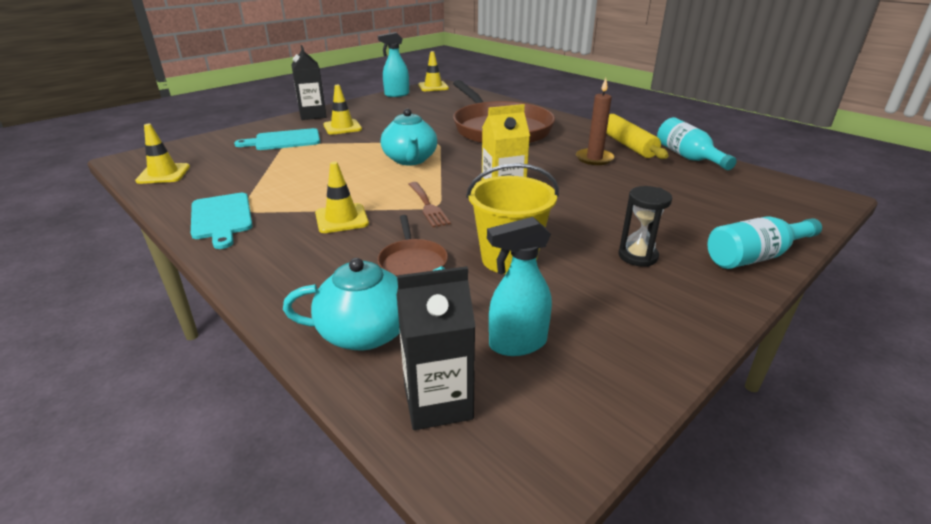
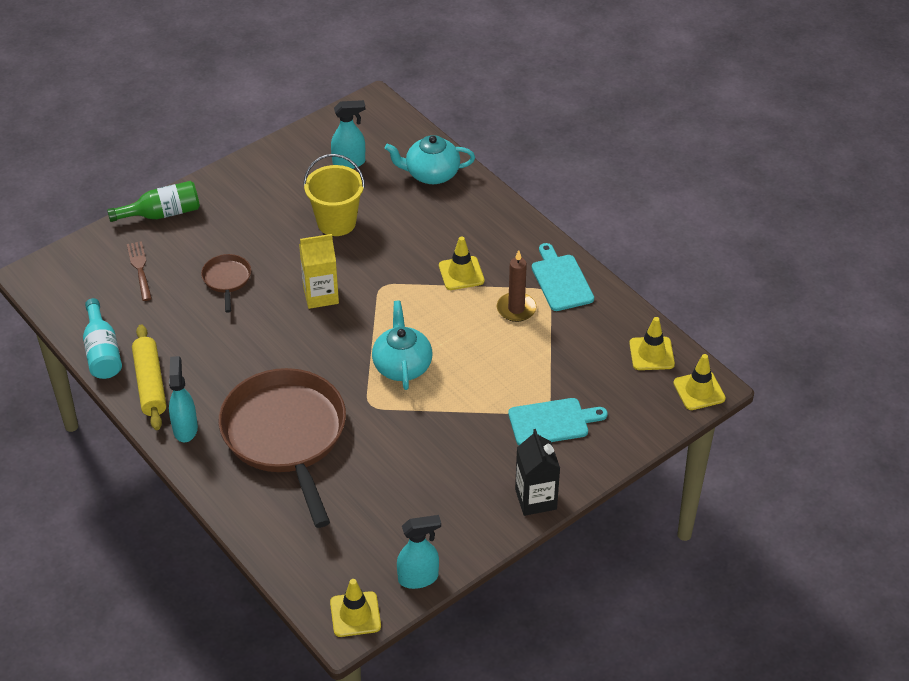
camera: 175 degrees left, 15 degrees up
yellow traffic cone [323,85,362,135] -> yellow traffic cone moved to [673,354,726,410]
brown pan [378,215,448,276] -> brown pan moved to [201,254,251,313]
black carton [396,266,476,430] -> none
brown fork [408,182,451,227] -> brown fork moved to [127,241,152,301]
brown candle [576,78,615,165] -> brown candle moved to [497,250,536,322]
black hourglass [618,186,672,267] -> none
turquoise bottle [707,216,822,269] -> green bottle [107,181,200,222]
none -> turquoise spray bottle [169,356,198,442]

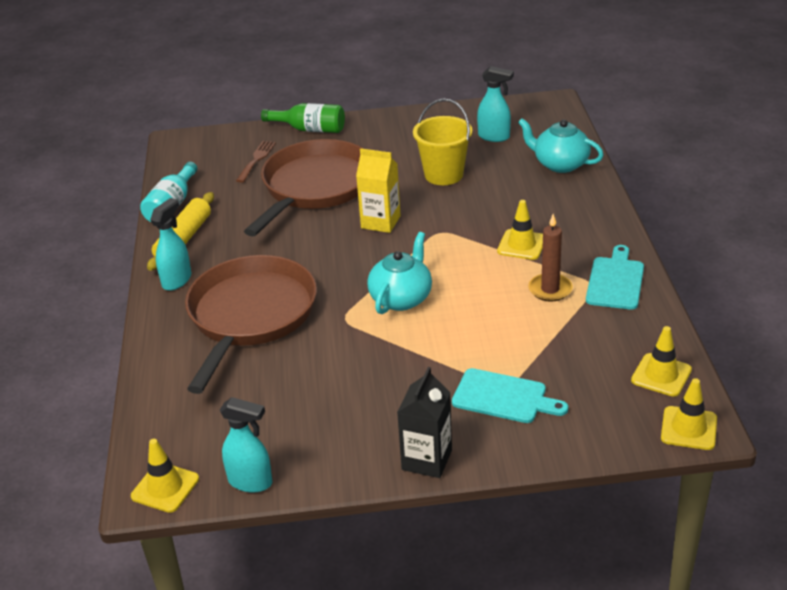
camera: 35 degrees right, 10 degrees down
brown pan [201,254,251,313] -> brown pan [244,139,364,237], size x2.34

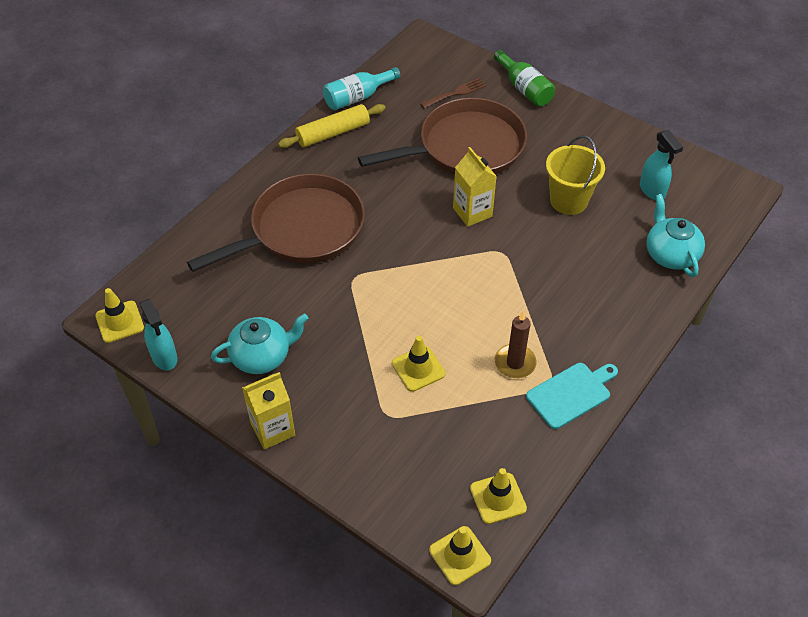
camera: 40 degrees right, 15 degrees up
turquoise spray bottle [150,198,191,291] -> none
turquoise teapot [367,232,432,314] -> turquoise teapot moved to [211,314,308,374]
black carton [397,367,452,478] -> yellow carton [242,372,295,450]
turquoise cutting board [452,368,568,423] -> none
yellow traffic cone [497,200,543,260] -> yellow traffic cone moved to [392,336,446,392]

